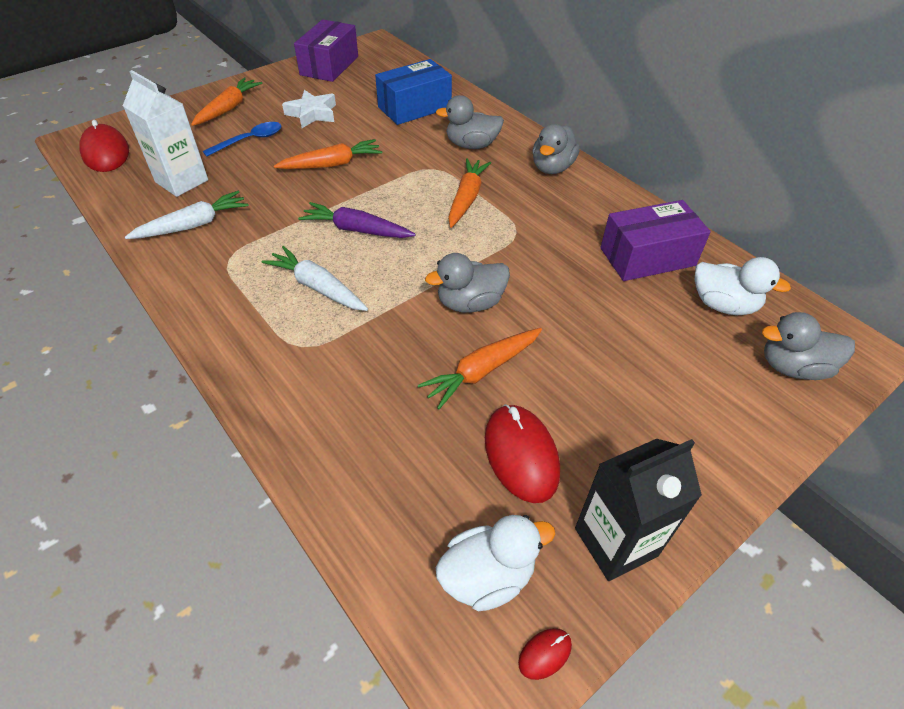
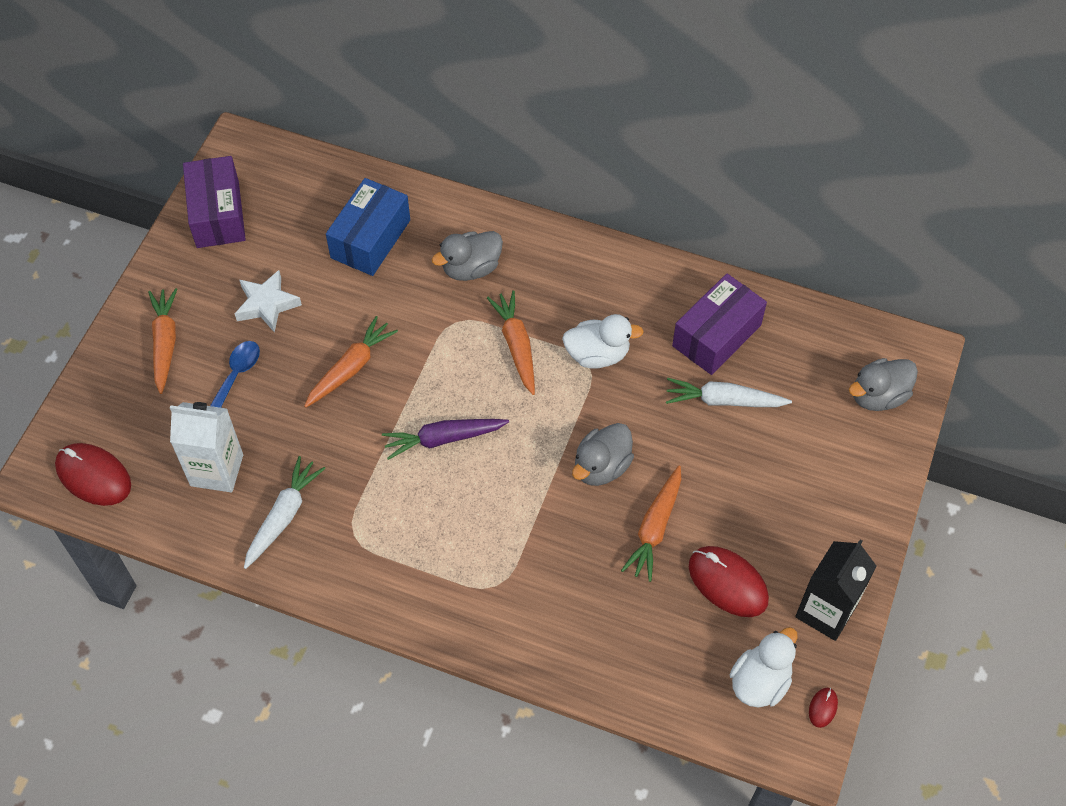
camera: 30 degrees left, 10 degrees up
white carrot [262,246,368,311] -> white carrot moved to [666,378,792,407]
grey duck [533,124,580,174] -> none
white duck [695,257,791,315] -> white duck moved to [562,314,644,369]

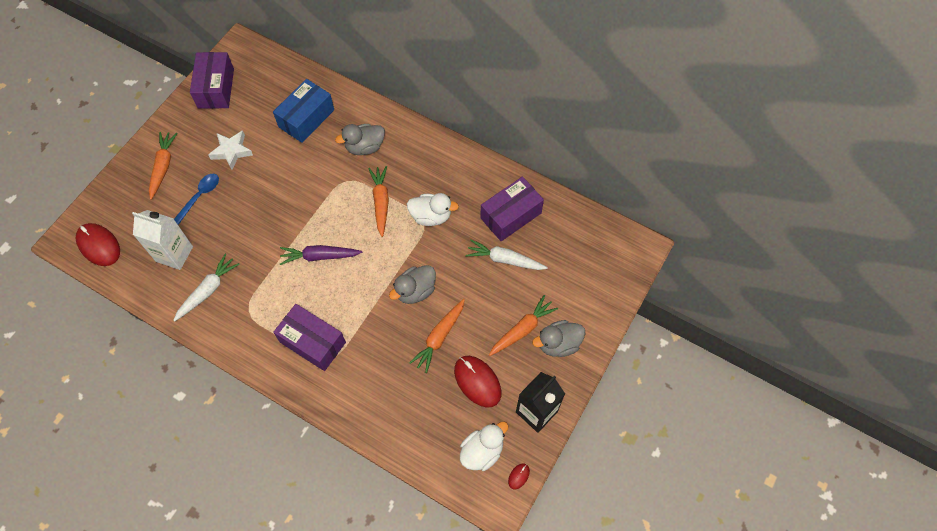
camera: 10 degrees right, 5 degrees up
orange carrot [304,316,398,408] -> orange carrot moved to [489,295,558,356]
grey duck [849,358,918,411] -> grey duck moved to [532,320,585,357]
none -> purple box [273,304,346,371]

